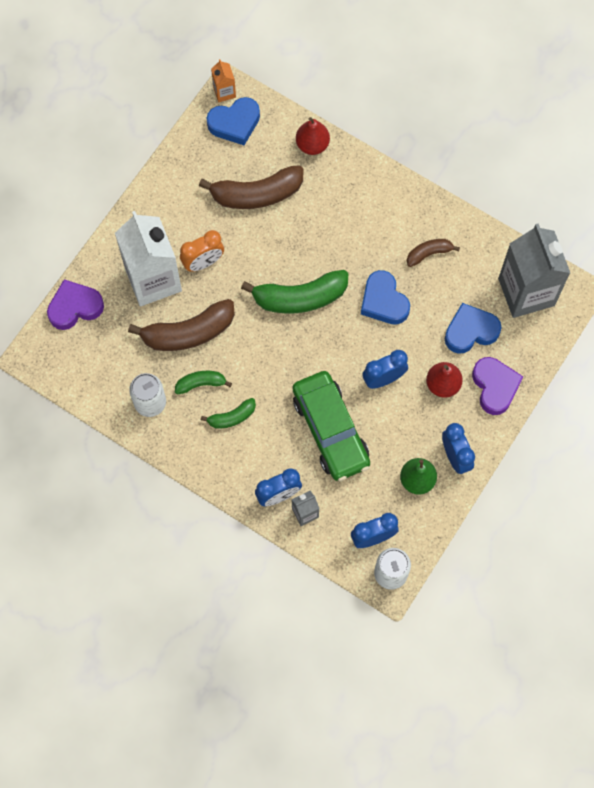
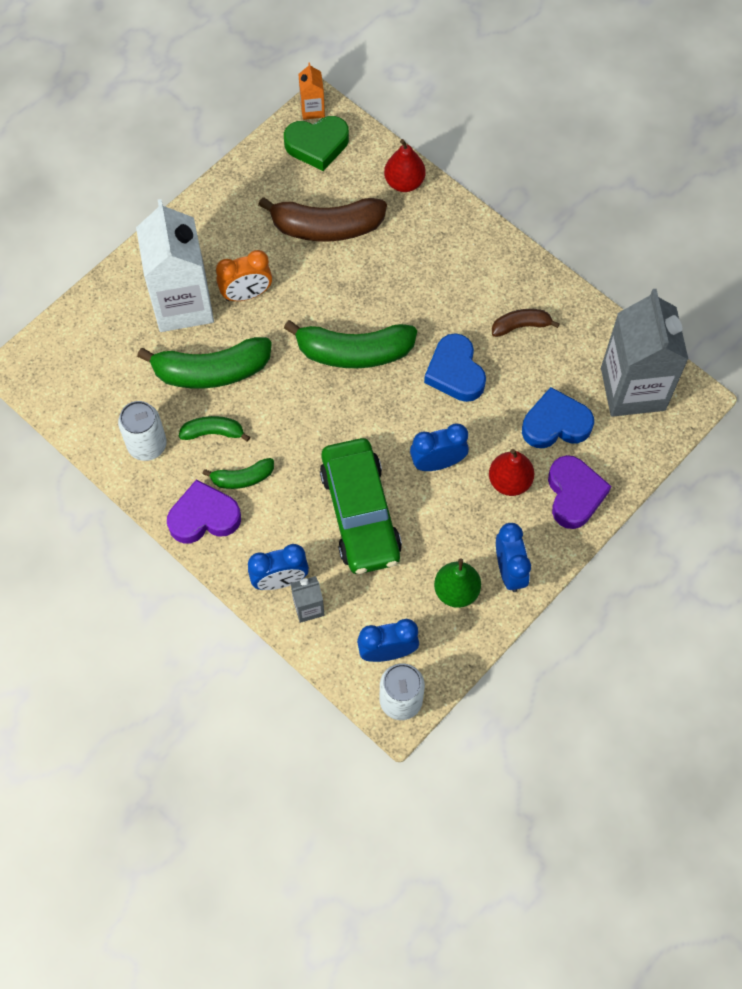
camera: 10 degrees right, 5 degrees down
purple heart [47,279,104,330] -> purple heart moved to [167,479,241,543]
brown banana [128,299,235,351] -> green banana [137,337,272,389]
blue heart [206,97,260,145] -> green heart [284,116,349,171]

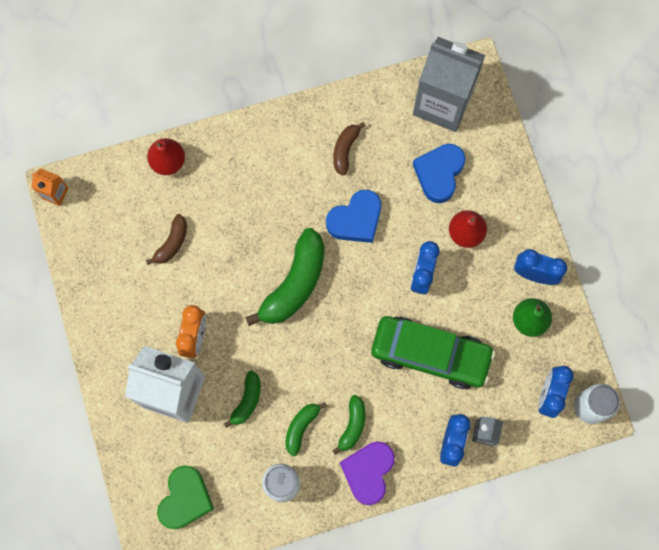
camera: 60 degrees left, 10 degrees up
green banana [137,337,272,389] -> green banana [224,370,261,428], size x0.52
brown banana [258,197,387,241] -> brown banana [146,214,187,265], size x0.52
green heart [284,116,349,171] -> green heart moved to [157,465,214,529]
blue heart [424,333,486,402] -> blue heart turned 45 degrees counterclockwise [326,190,381,243]
purple heart [548,455,611,529] -> none

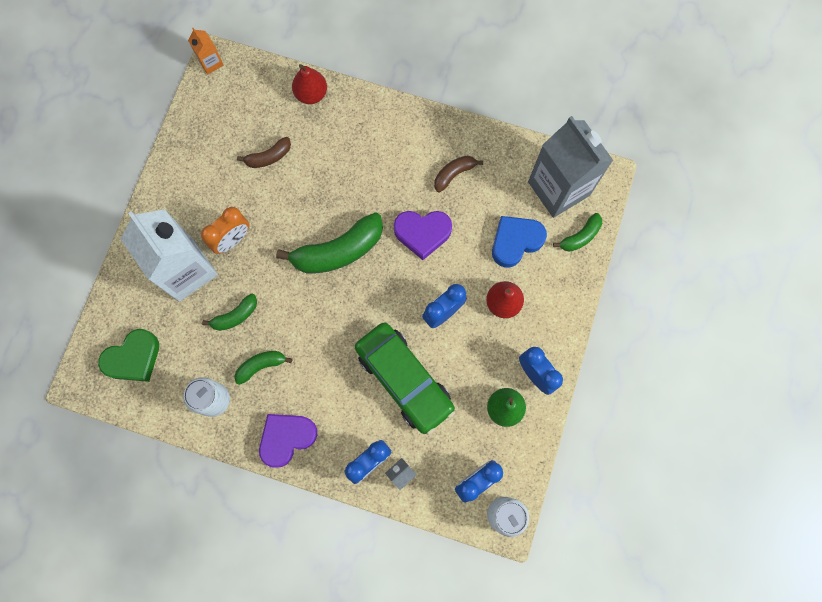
camera: 35 degrees right, 0 degrees up
blue heart [326,190,381,243] -> purple heart [394,211,452,260]
green banana [332,395,365,455] -> green banana moved to [553,213,602,252]

